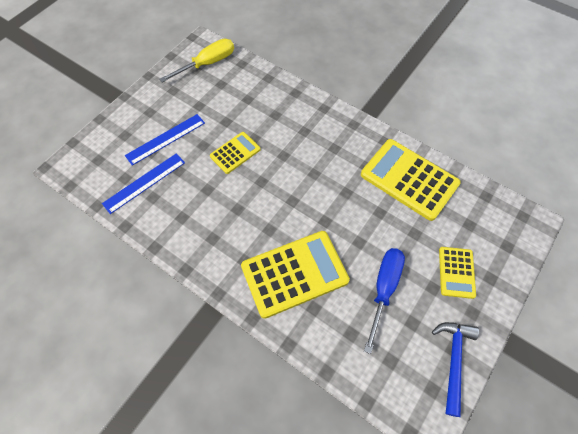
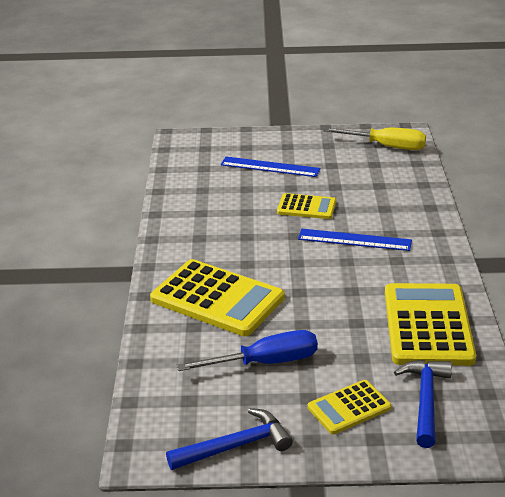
camera: 55 degrees right, 30 degrees down
blue ruler [102,153,185,214] -> blue ruler moved to [298,229,412,251]
none -> blue hammer [394,360,452,448]

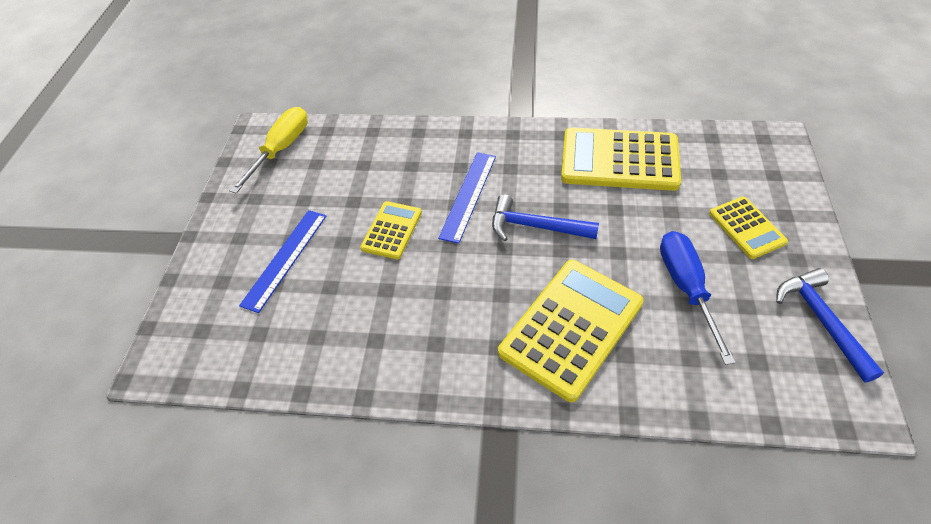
camera: 80 degrees left, 20 degrees up
blue hammer [394,360,452,448] -> blue hammer moved to [492,194,599,241]

